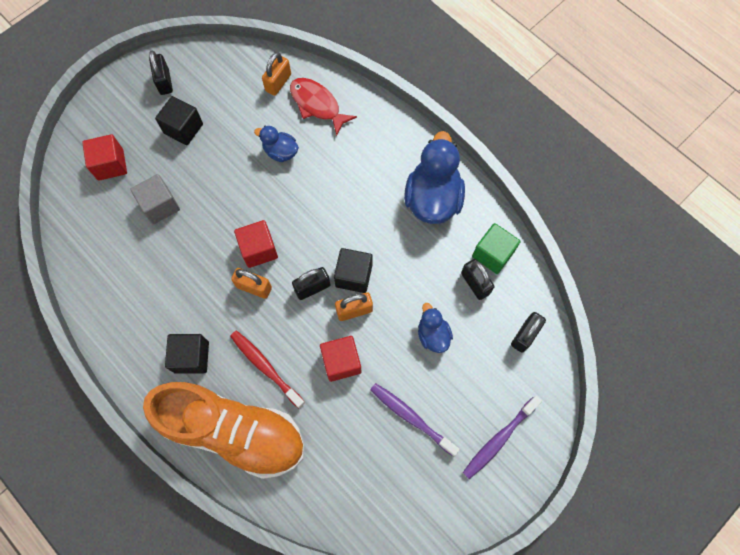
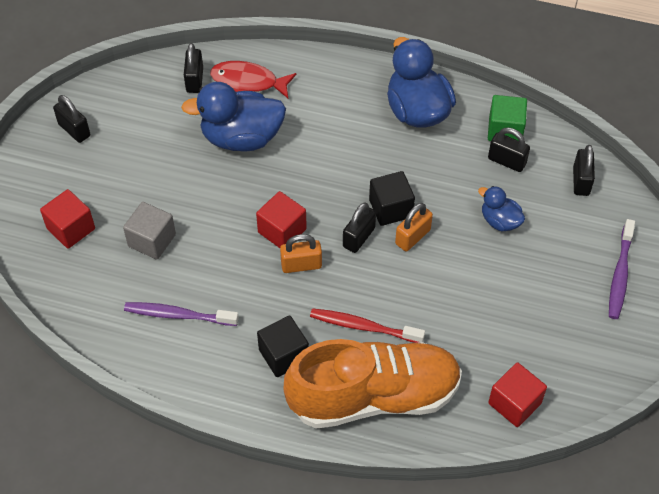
camera: 30 degrees left, 15 degrees down
black cube [155,96,203,145] -> none
blue duck [254,126,299,162] -> blue duck [181,82,286,151], size x1.92
orange padlock [262,52,291,96] -> black padlock [184,43,203,93]
red cube [320,336,361,382] -> red cube moved to [488,362,547,427]
purple toothbrush [370,383,460,456] -> purple toothbrush moved to [124,302,239,326]

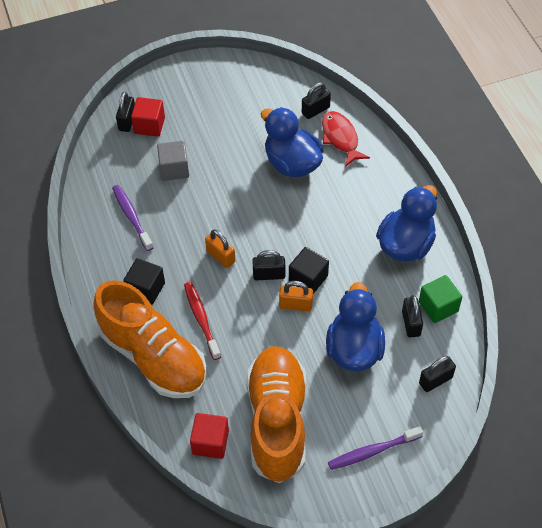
camera: 55 degrees right, 0 degrees up
black padlock [53,95,90,143] -> black padlock moved to [116,92,135,132]
red cube [256,191,307,248] -> none
blue duck [478,186,525,231] -> blue duck [326,282,385,371], size x1.92
none -> orange shoe [246,346,306,483]

